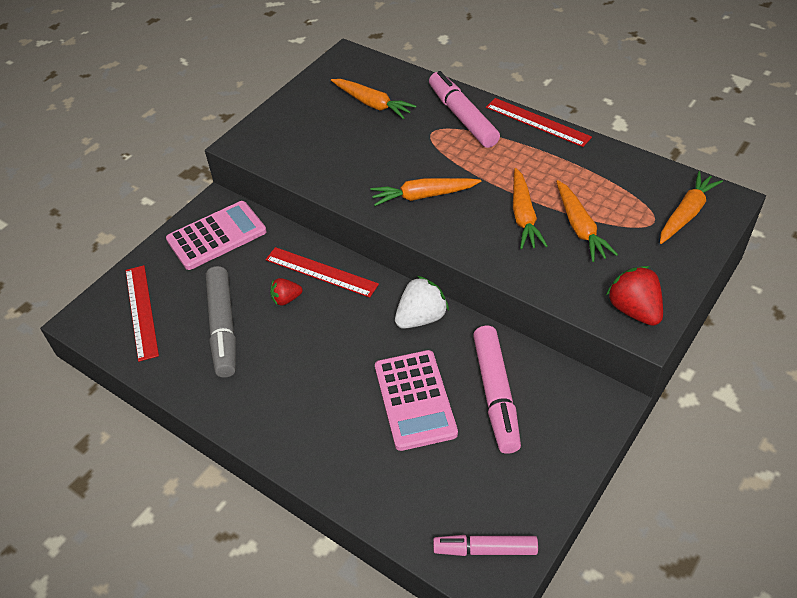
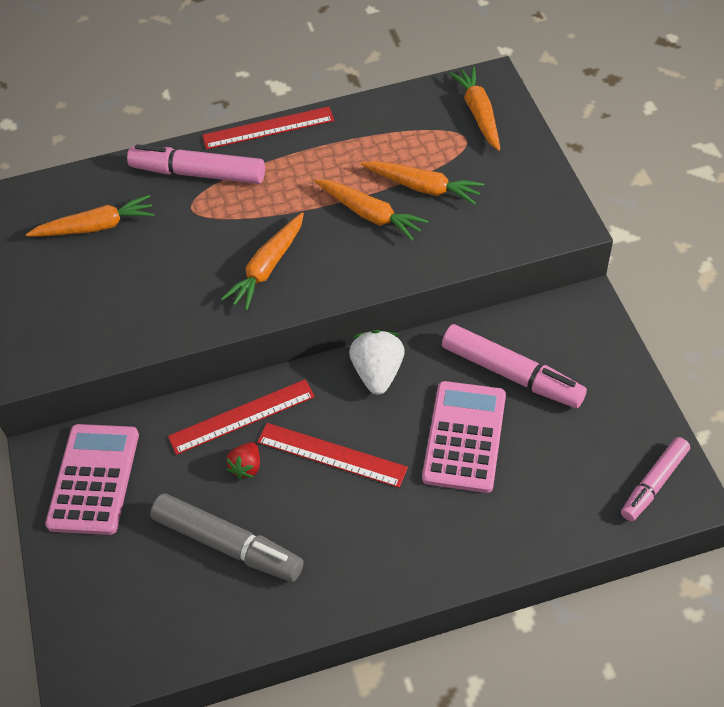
camera: 50 degrees left, 5 degrees up
red ruler [126,265,159,362] -> red ruler moved to [257,423,408,488]
pink calculator [375,350,458,451] -> pink calculator turned 105 degrees counterclockwise [422,381,506,493]
red strawberry [606,266,663,326] -> none

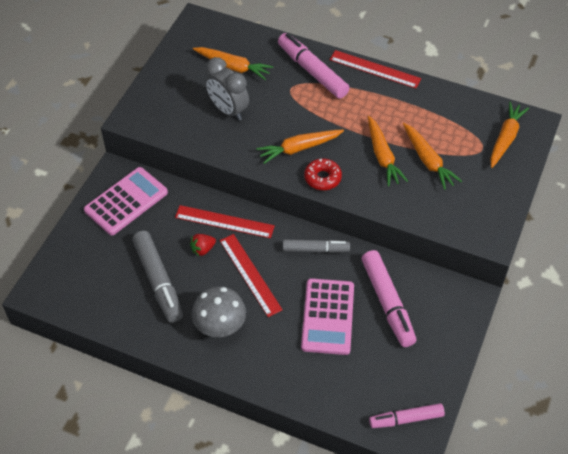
camera: 35 degrees right, 0 degrees up
white strawberry [349,330,405,395] -> grey marker [283,240,350,253]
pink calculator [422,381,506,493] -> pink calculator turned 135 degrees clockwise [301,278,354,355]
none -> grey mushroom [192,286,246,337]
none -> grey clock [205,57,249,121]
none -> red donut [304,158,342,190]

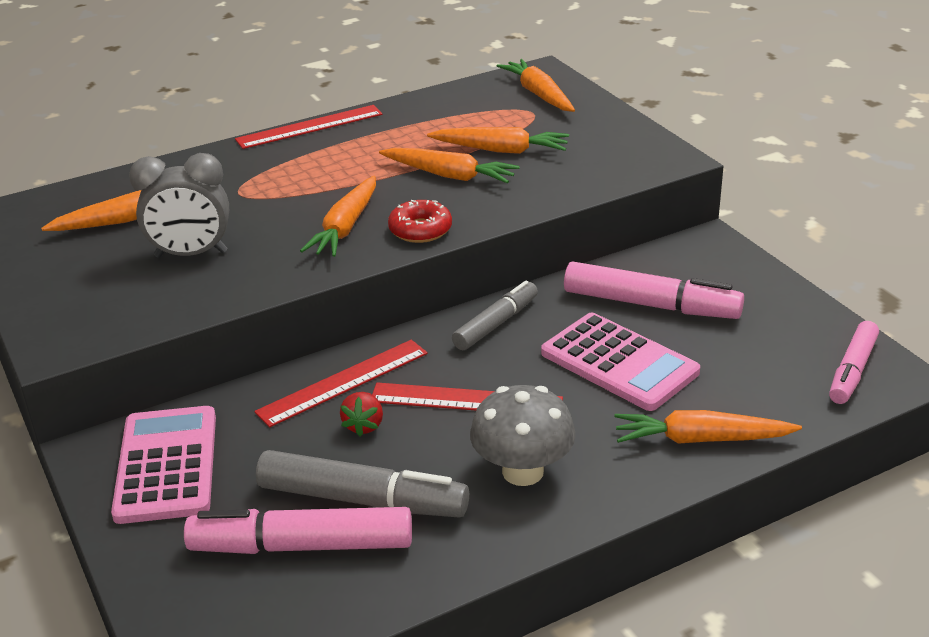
camera: 50 degrees left, 20 degrees down
pink marker [278,33,350,99] -> pink marker moved to [184,507,412,554]
none -> orange carrot [614,410,802,444]

